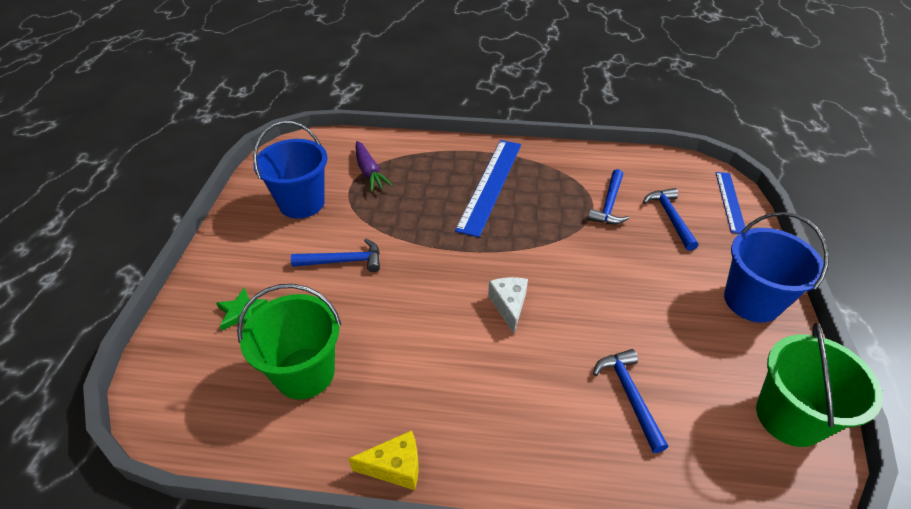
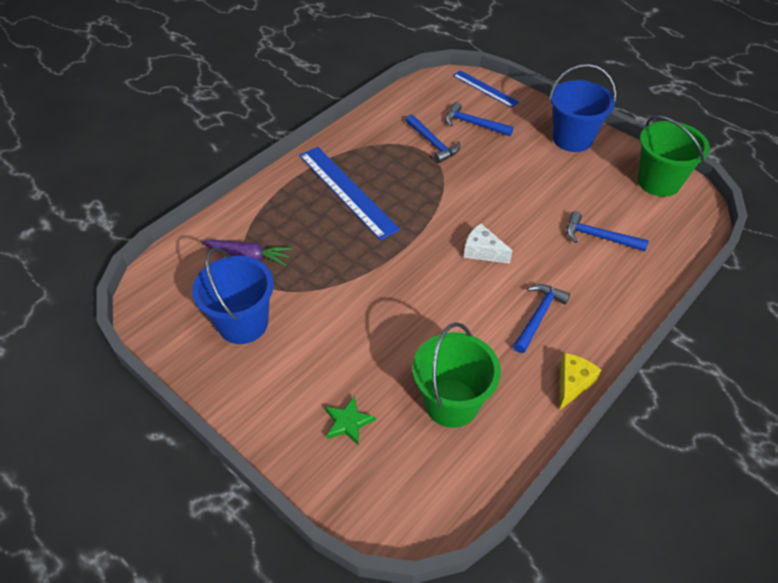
camera: 55 degrees left, 5 degrees up
blue hammer [291,239,380,272] -> blue hammer moved to [513,284,570,353]

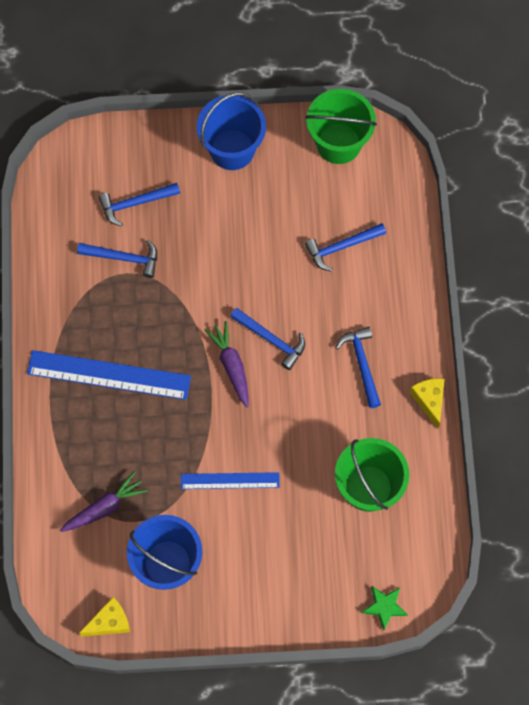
camera: 45 degrees left, 20 degrees up
green star [325,396,375,446] -> green star moved to [362,586,408,630]
blue ruler [453,70,520,108] -> blue ruler moved to [181,472,280,489]
white cheese [464,223,513,264] -> blue hammer [230,308,305,370]
none -> yellow cheese [79,597,130,637]
none -> purple carrot [204,321,249,407]

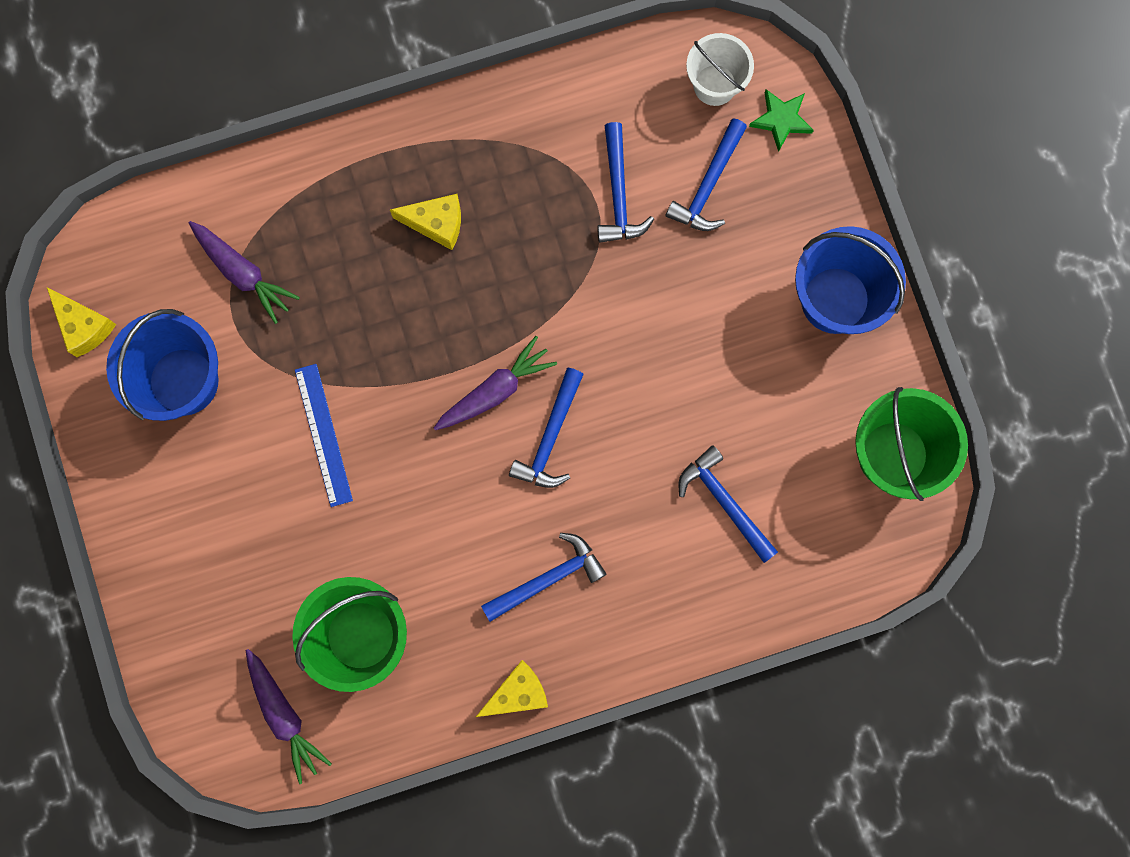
camera: 75 degrees right, 10 degrees up
blue ruler [27,350,191,400] -> yellow cheese [390,194,461,250]
blue hammer [98,183,180,226] -> blue hammer turned 120 degrees counterclockwise [666,118,747,231]
green star [362,586,408,630] -> green star moved to [749,89,814,152]
none -> purple carrot [246,649,332,784]
none -> white bucket [686,33,754,106]

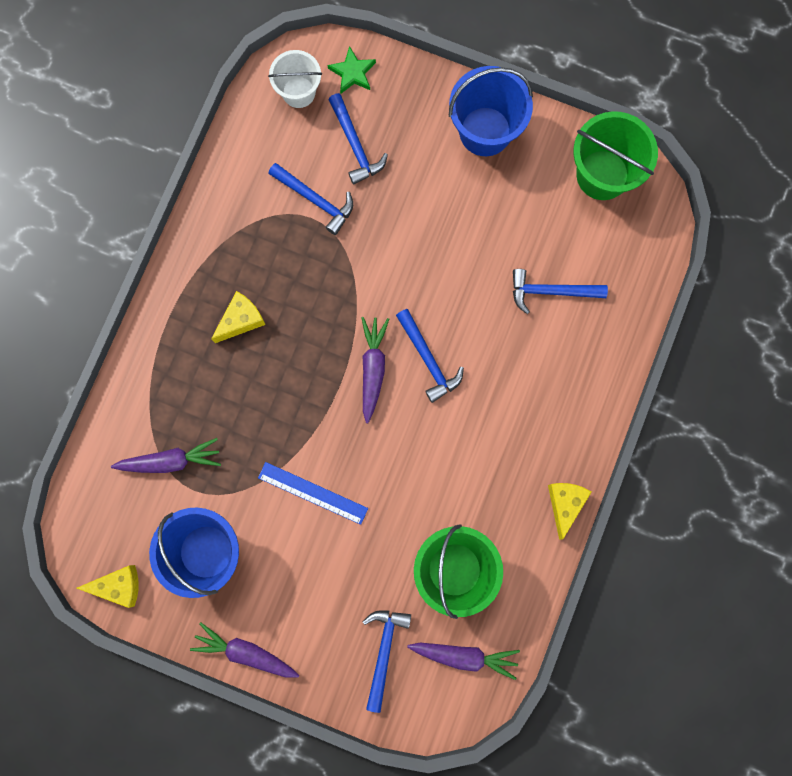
camera: 50 degrees left, 0 degrees up
blue hammer [481,533,606,622] -> blue hammer moved to [362,610,411,713]
none -> purple carrot [190,622,299,678]

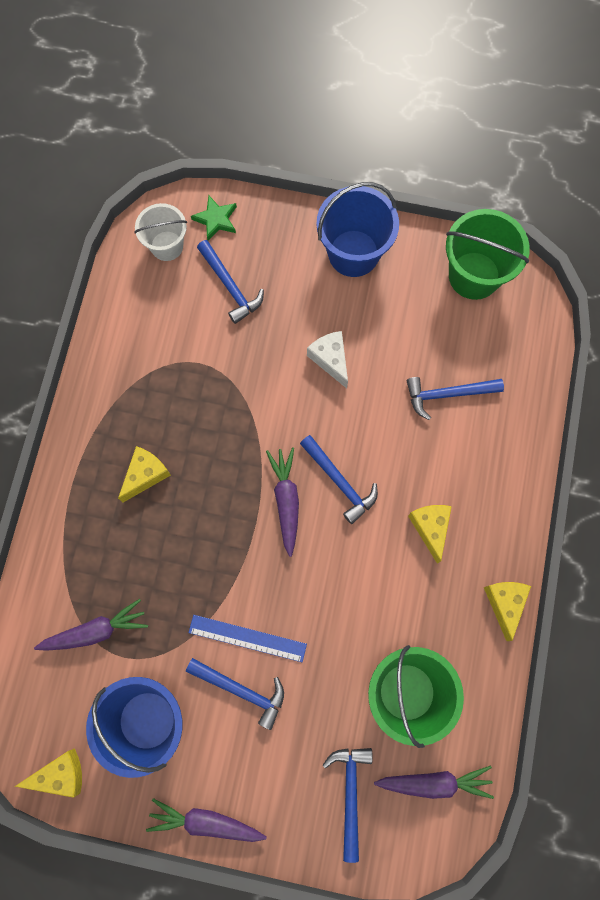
camera: 10 degrees left, 5 degrees down
blue hammer [268,163,353,235] -> blue hammer moved to [186,658,284,730]
none -> white cheese [307,331,348,388]
none -> yellow cheese [408,505,452,564]

